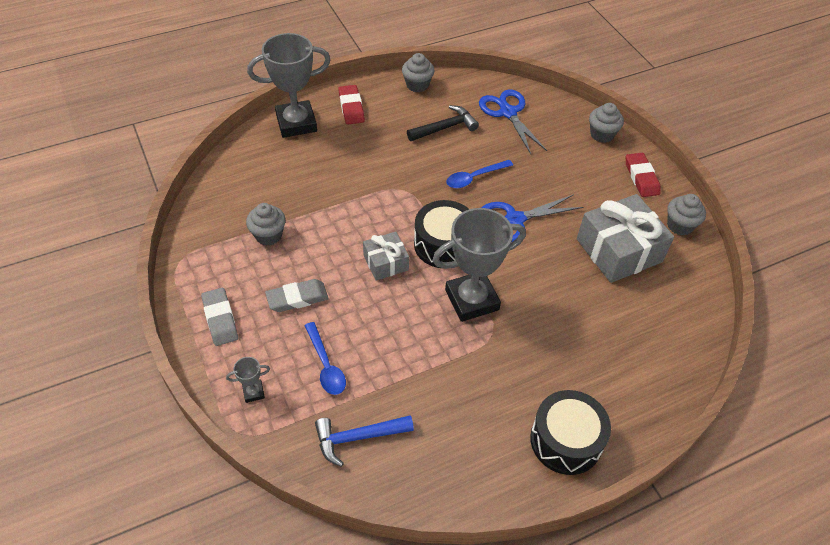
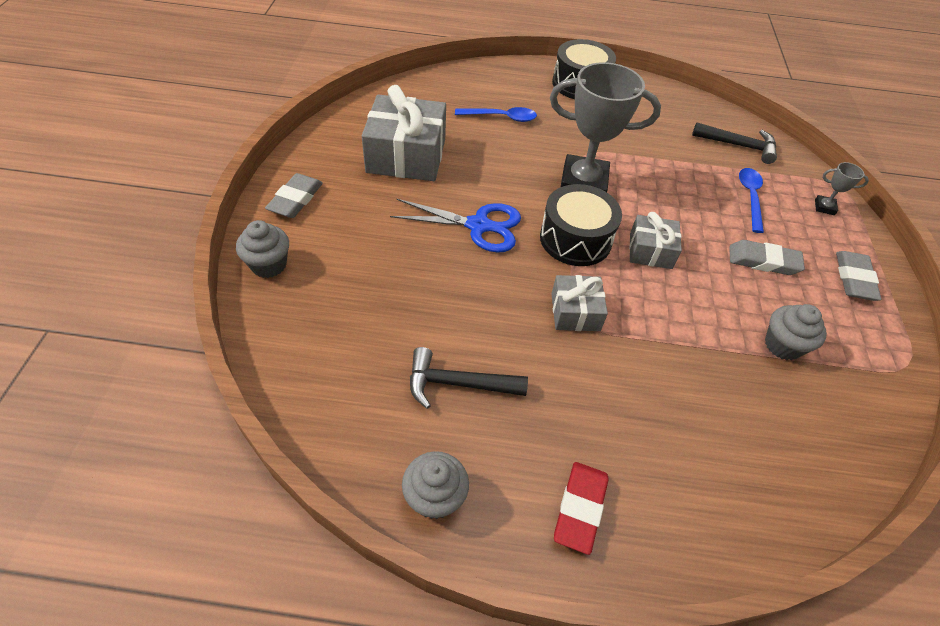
camera: 150 degrees left, 0 degrees up
grey trophy [247,33,331,138] -> none
blue hammer [315,415,414,467] -> black hammer [692,123,777,164]
blue spoon [446,160,513,188] -> blue spoon moved to [455,107,537,122]
blue scissors [479,89,547,154] -> none
red eraser [626,153,661,197] -> grey eraser [265,173,323,218]
grey cupcake [667,194,706,236] -> none
none -> grey gift [551,275,608,331]

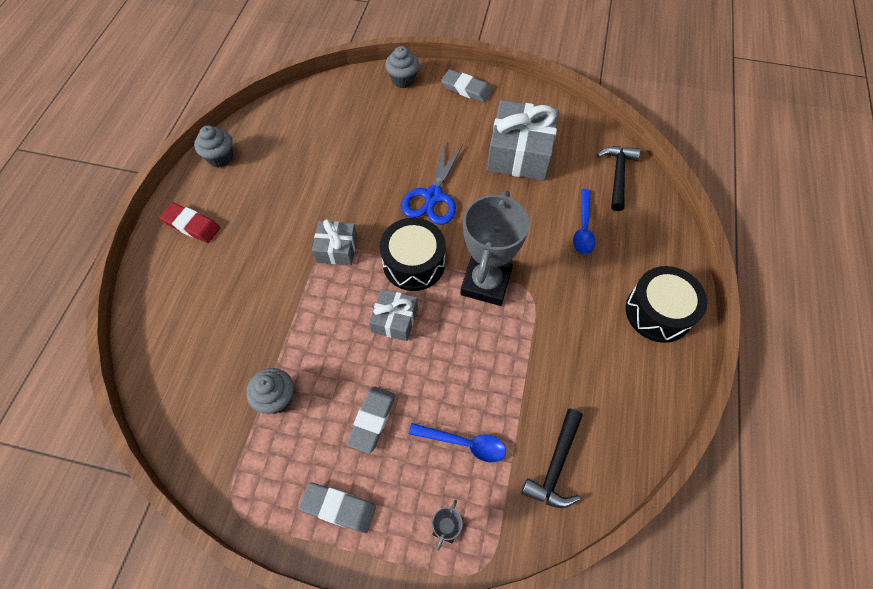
camera: 100 degrees right, 10 degrees up
black hammer [410,347,528,409] -> black hammer moved to [597,146,640,211]

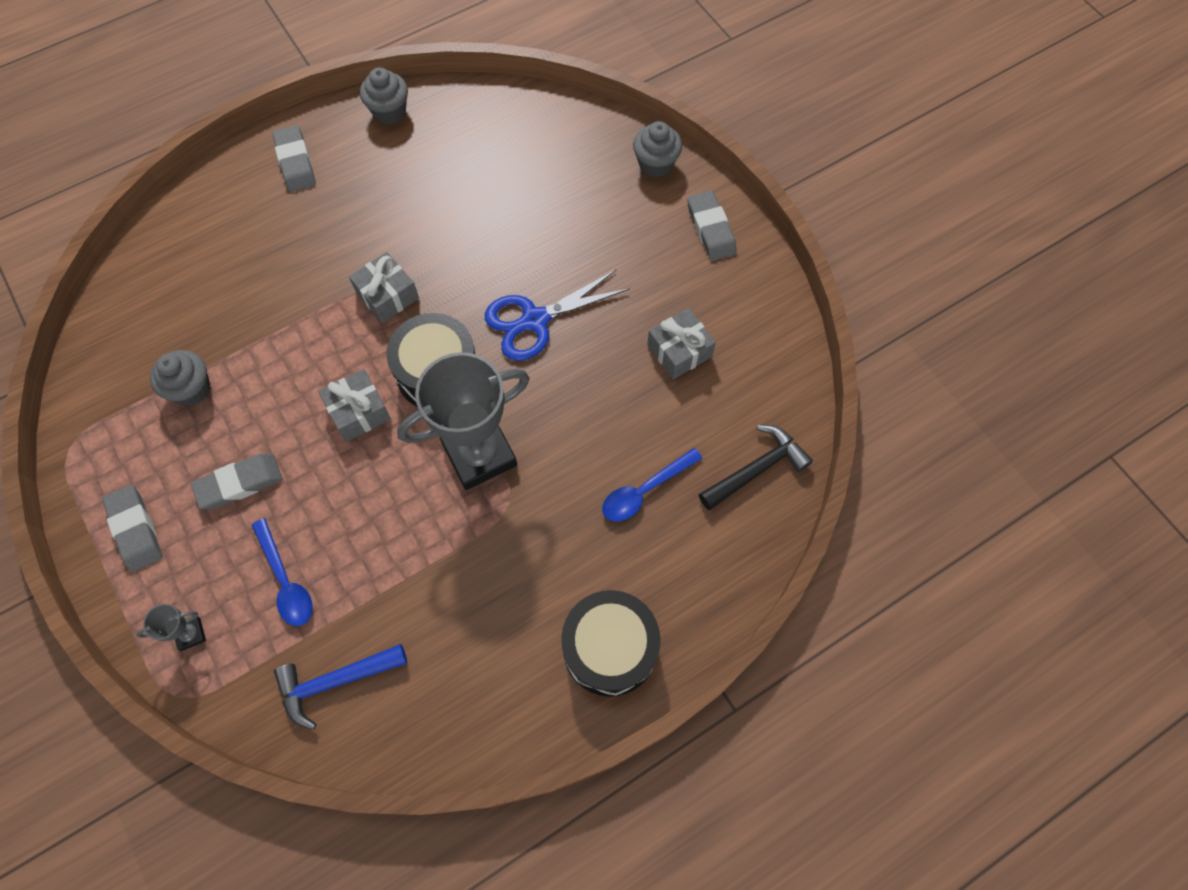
camera: 45 degrees right, 5 degrees up
red eraser [159,203,220,243] -> grey eraser [272,125,316,192]
grey gift [487,100,559,181] -> grey gift [647,308,716,380], size x0.55
black hammer [521,409,583,508] -> blue hammer [274,644,407,730]

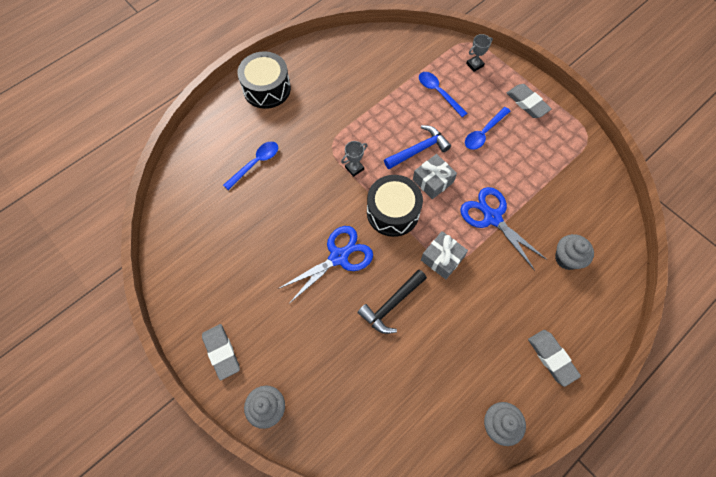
camera: 170 degrees right, 0 degrees up
grey cupcake [150,350,210,406] -> grey cupcake moved to [555,234,594,270]
grey eraser [191,454,282,509] -> blue spoon [465,107,510,150]
blue hammer [274,644,407,730] -> blue hammer moved to [384,125,451,169]
grey trophy [397,352,530,490] -> grey trophy [341,141,367,177], size x0.41
grey gift [647,308,716,380] -> none
black hammer [699,425,813,510] -> black hammer moved to [357,270,427,334]
none -> blue scissors [460,187,547,271]

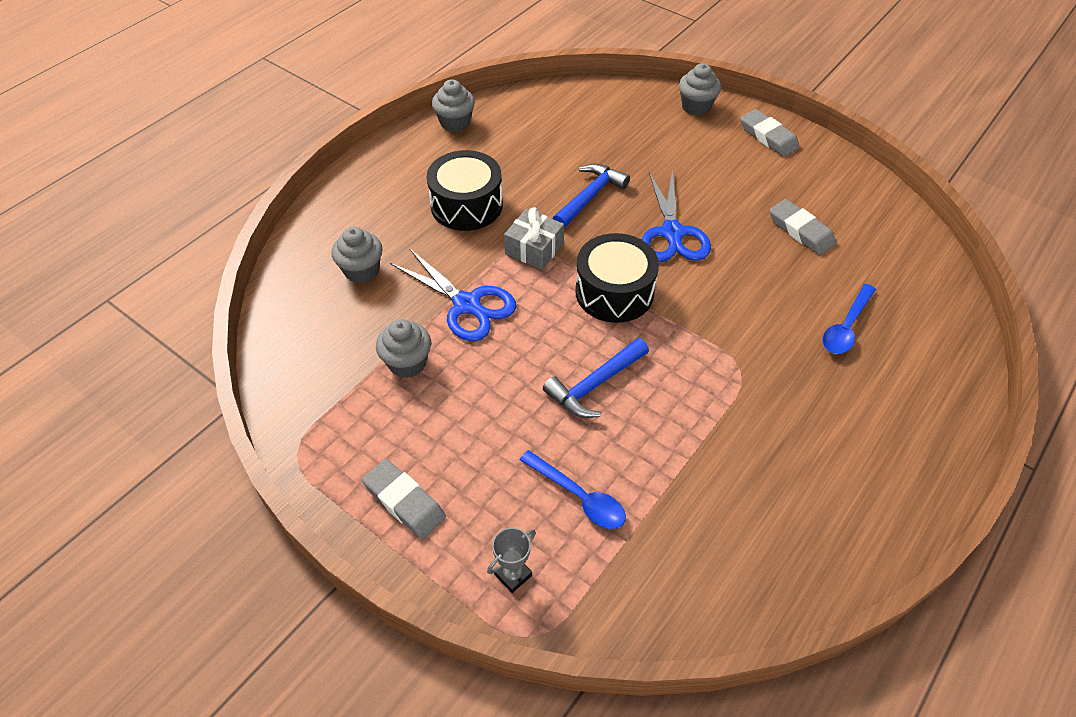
camera: 170 degrees right, 15 degrees down
black drum [237,51,291,109] -> black drum moved to [427,150,503,231]
blue scissors [278,226,373,304] -> blue scissors turned 45 degrees counterclockwise [642,169,711,262]
grey trophy [341,141,367,177] -> none
black hammer [357,270,427,334] -> blue hammer [553,164,630,229]
grey gift [413,154,457,199] -> none
blue spoon [465,107,510,150] -> none
grey eraser [528,330,581,387] -> grey eraser moved to [769,199,836,255]
none -> grey cupcake [376,319,431,378]

